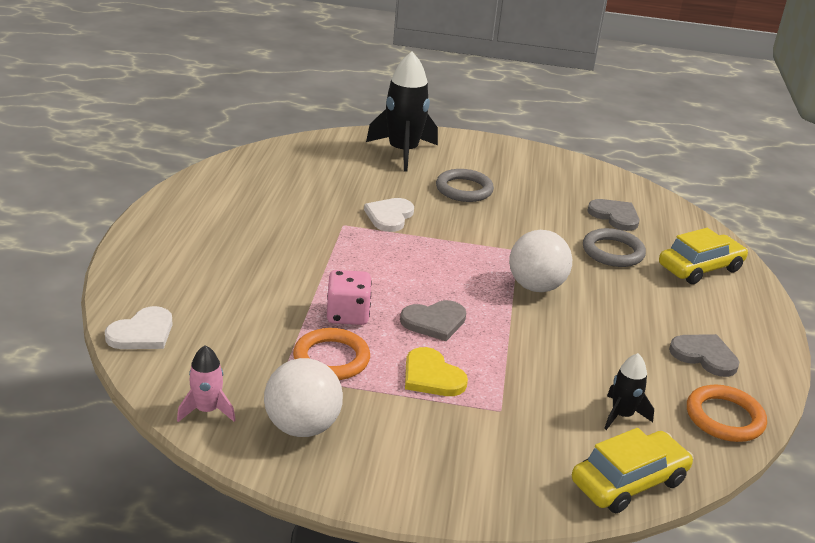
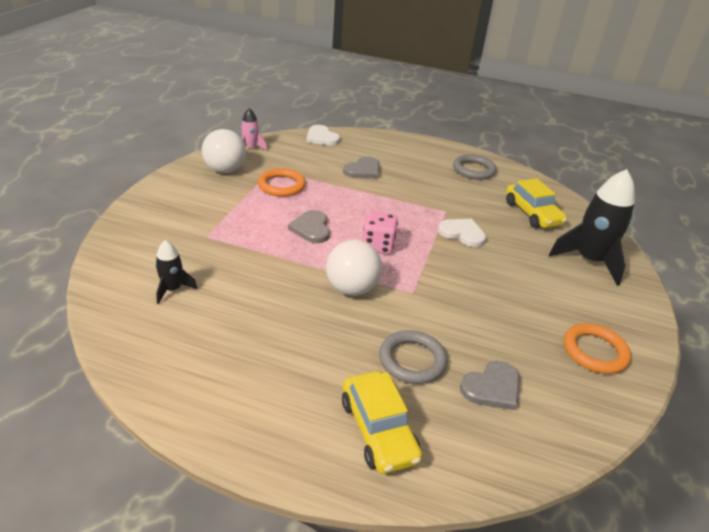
camera: 100 degrees right, 5 degrees up
pink dice [327,270,372,325] -> pink dice moved to [362,211,398,254]
yellow heart [405,347,468,396] -> none
grey ring [436,169,494,202] -> grey ring moved to [453,154,497,180]
yellow car [572,428,694,513] -> yellow car moved to [506,178,567,228]
grey heart [669,334,739,377] -> grey heart moved to [343,156,379,178]
orange ring [687,385,767,442] -> orange ring moved to [564,323,631,374]

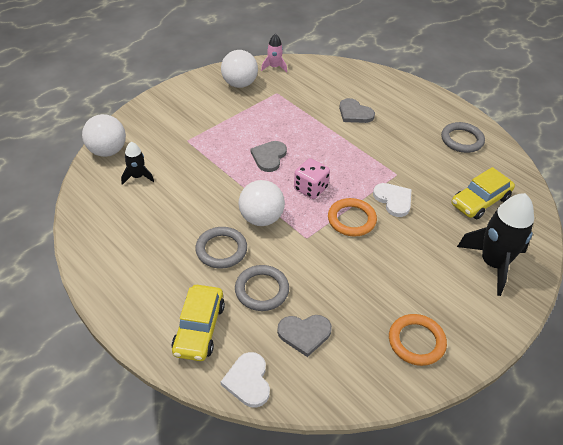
camera: 30 degrees right, 10 degrees up
orange ring [258,168,306,197] -> orange ring moved to [328,198,377,236]
white heart [307,125,340,146] -> white heart moved to [221,352,270,408]
grey heart [343,156,379,178] -> grey heart turned 60 degrees clockwise [339,98,375,123]
yellow car [506,178,567,228] -> yellow car turned 45 degrees clockwise [451,167,515,219]
none -> white ball [82,114,126,157]
none -> grey ring [195,227,247,269]

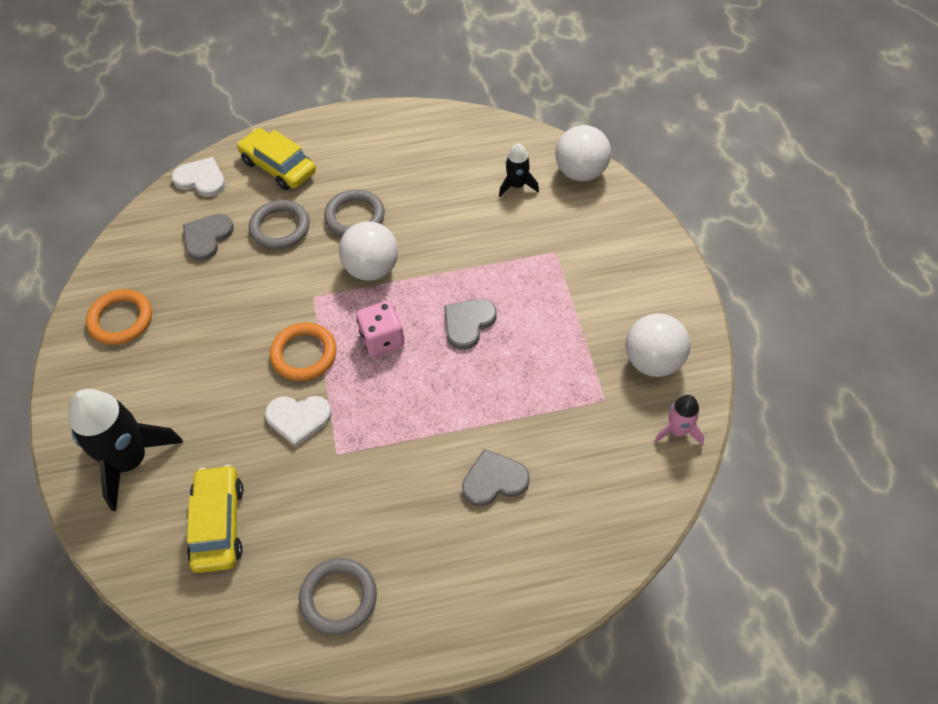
camera: 125 degrees right, 10 degrees up
grey heart [250,141,287,172] -> grey heart turned 105 degrees counterclockwise [444,299,497,350]

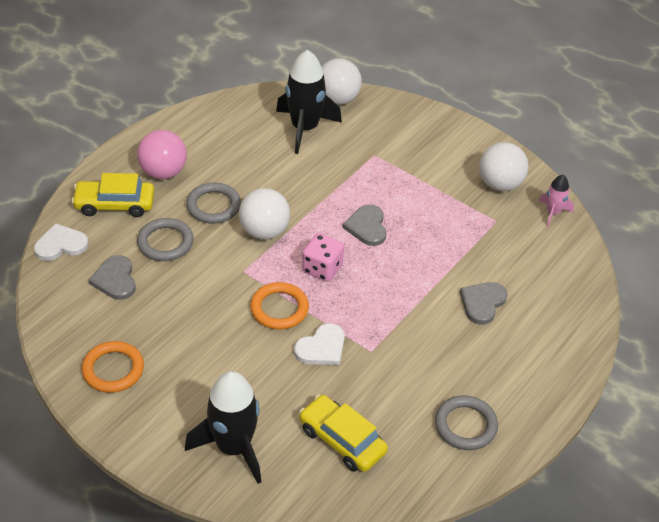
camera: 45 degrees left, 10 degrees down
black rocket [499,143,539,197] -> black rocket [276,50,342,154], size x1.96
none -> pink ball [137,130,187,179]

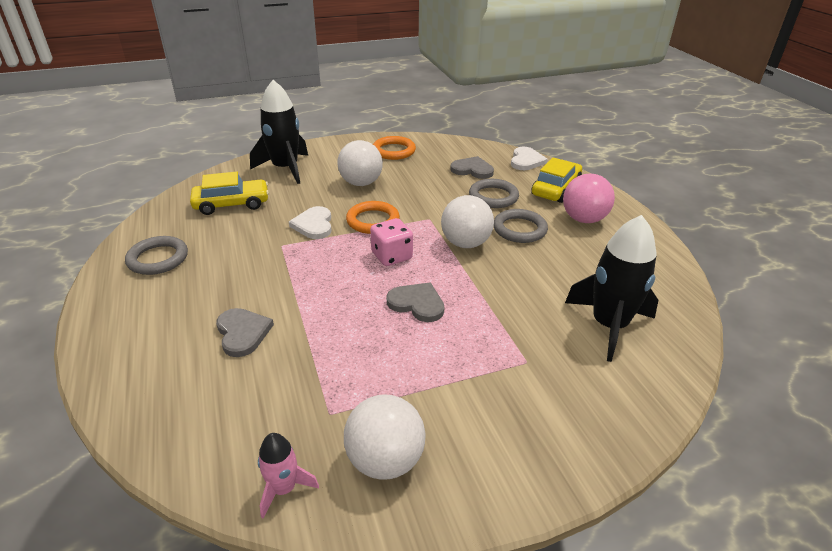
camera: 125 degrees right, 10 degrees down
white ball [322,59,362,105] -> white ball moved to [337,140,383,186]

